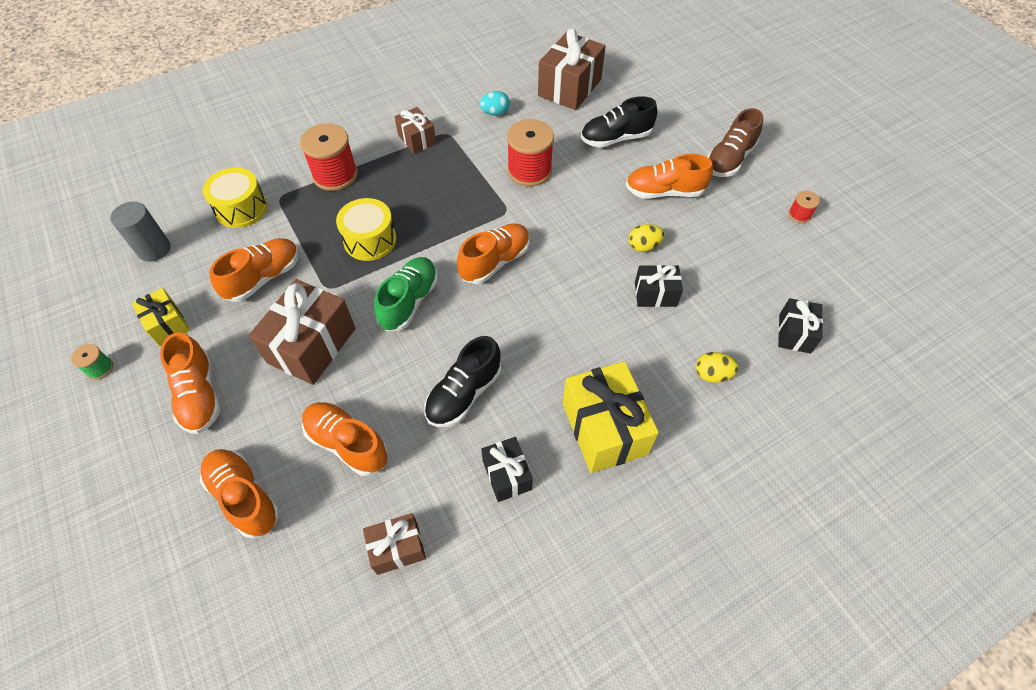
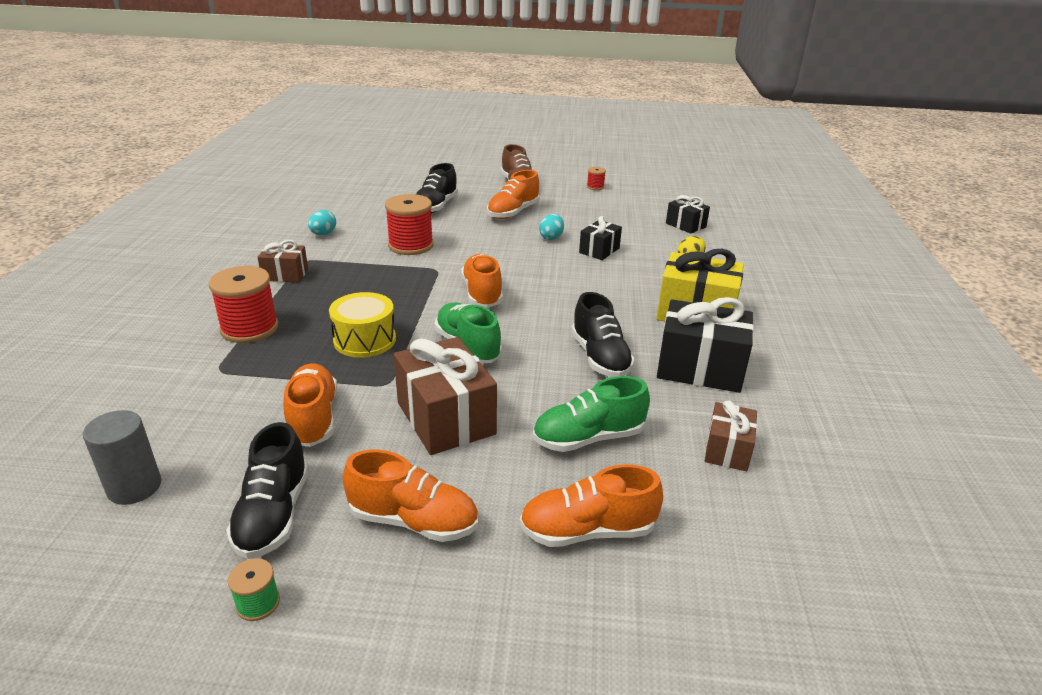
camera: 55 degrees left, 25 degrees down
yellow gift [132,288,190,346] -> black shoe [226,422,309,559]
yellow drum [203,167,267,228] -> none
orange shoe [302,402,388,476] -> green shoe [533,376,650,452]
black gift [481,437,533,502] -> black gift [657,297,754,393], size x1.78
brown gift [538,28,605,110] -> none
yellow egg [628,224,664,252] -> turquoise egg [539,214,564,240]

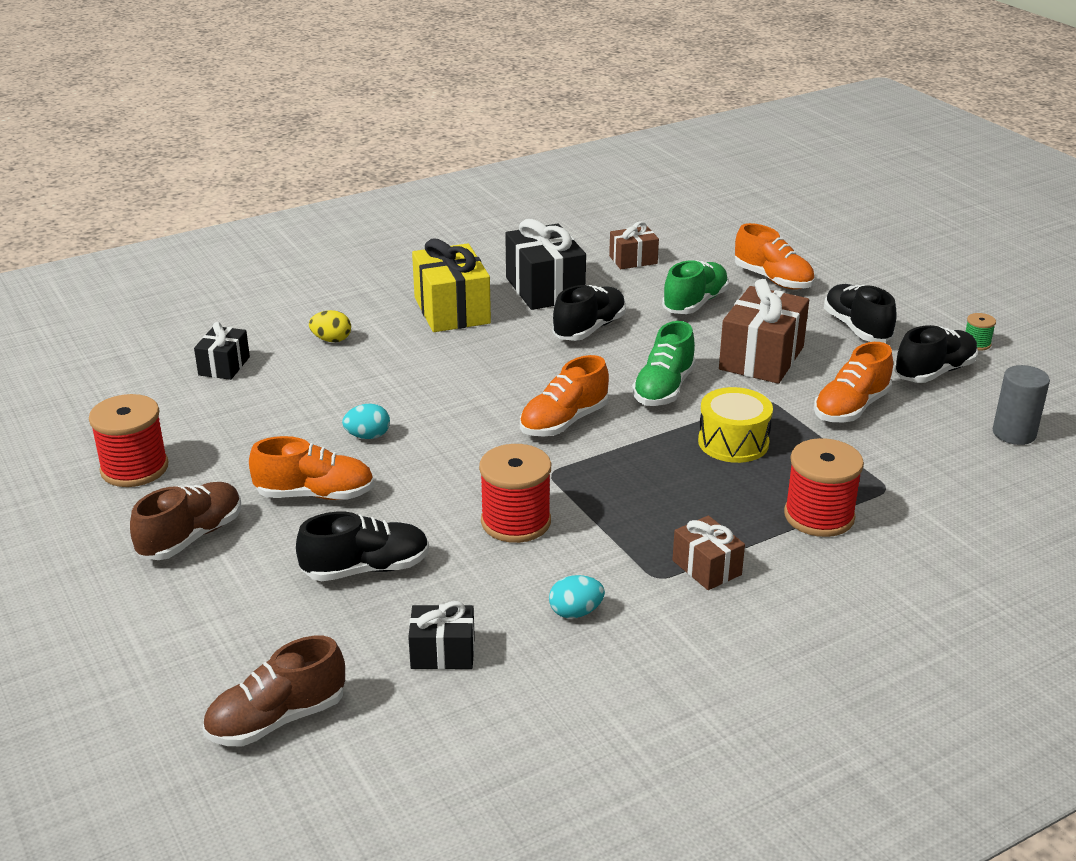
camera: 125 degrees left, 0 degrees up
orange shoe [342,449,478,542] -> black shoe [824,284,896,342]
green shoe [533,376,650,452] -> green shoe turned 90 degrees counterclockwise [662,260,729,314]
black gift [579,216,622,260] -> black gift moved to [408,601,475,670]
red spool [587,167,606,190] -> red spool [89,394,169,487], size x2.10
none -> brown shoe [203,636,345,747]

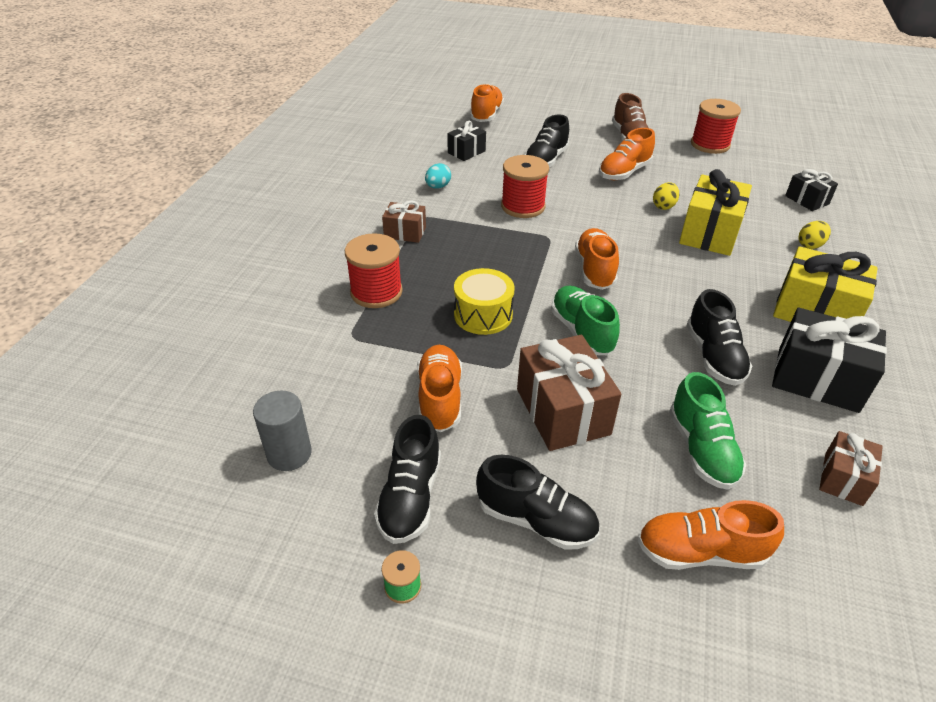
camera: 135 degrees right, 10 degrees up
brown shoe [203,636,345,747] -> orange shoe [470,84,504,122]
turquoise egg [342,404,390,439] -> yellow egg [653,182,679,210]
none -> yellow gift [679,169,752,256]

